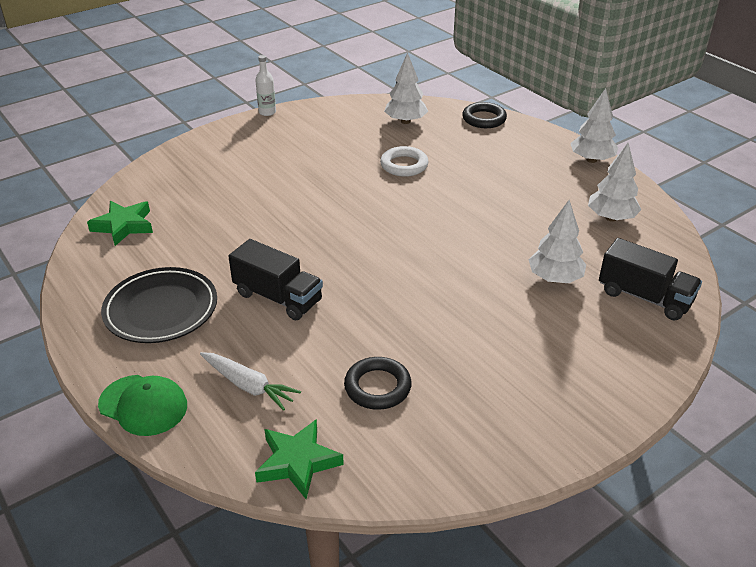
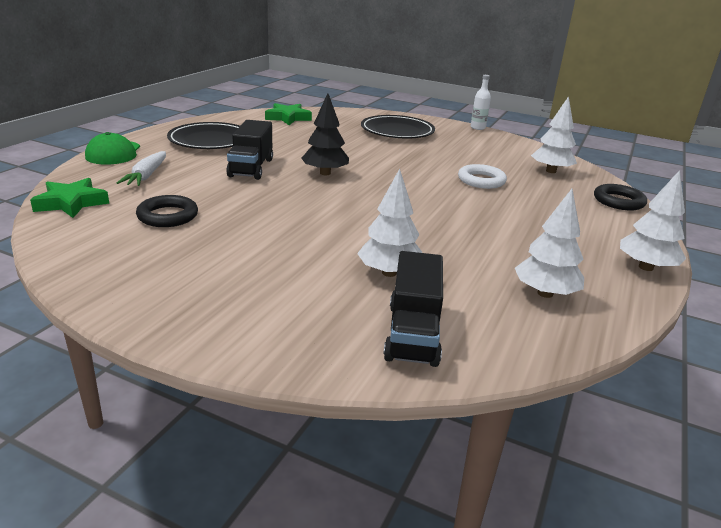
camera: 60 degrees right, 10 degrees down
none -> black tree [301,93,349,175]
none -> black plate [361,115,435,138]

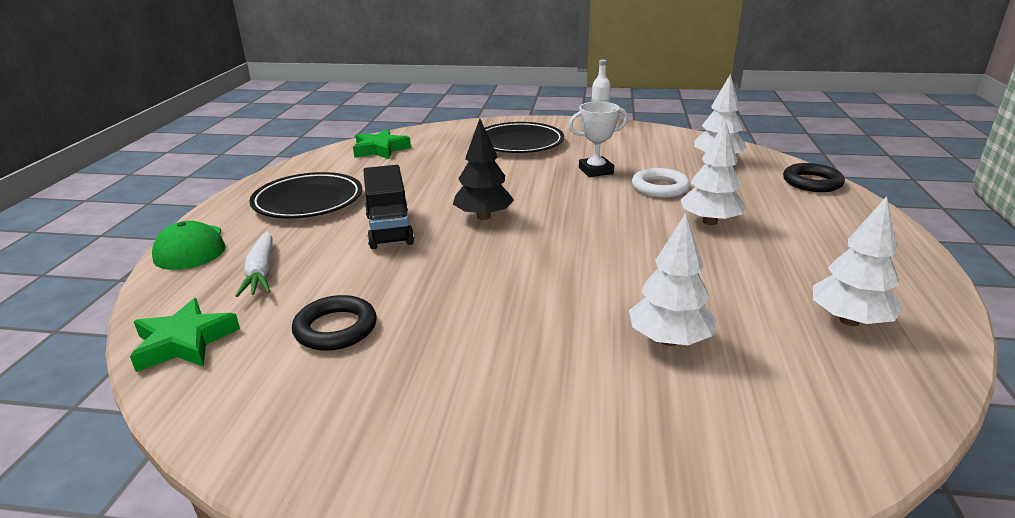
camera: 15 degrees left, 0 degrees up
black truck [383,251,443,367] -> none
white tree [620,170,686,271] -> white tree moved to [681,121,746,225]
none -> white trophy [569,102,628,177]

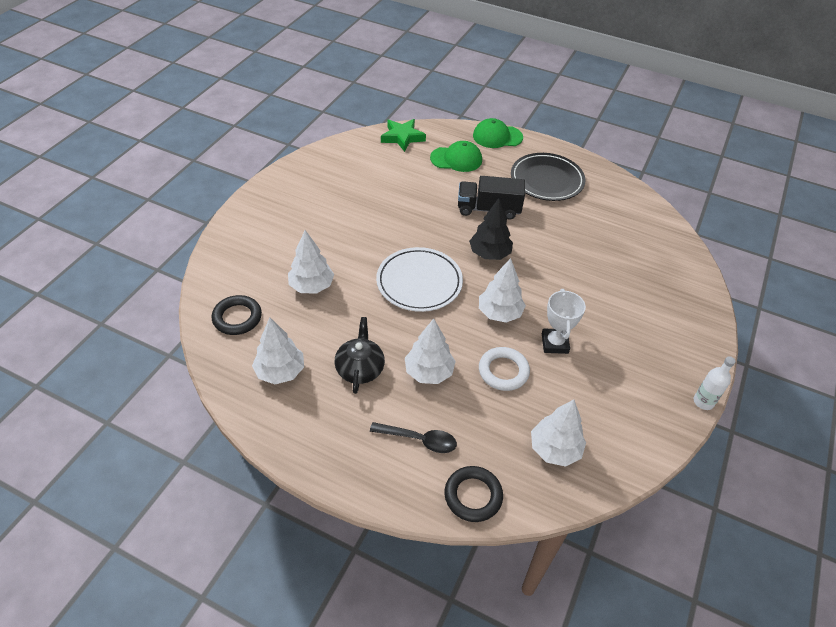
camera: 105 degrees right, 20 degrees up
white carrot [236,231,272,297] -> green cap [430,141,482,172]
black ring [292,295,377,351] -> black ring moved to [212,295,262,335]
green star [353,129,411,159] -> none
black plate [485,122,564,153] -> none
none -> black teapot [335,317,385,394]
none -> black spoon [370,422,457,453]
none -> white plate [376,247,463,312]
none -> white tree [479,258,526,323]

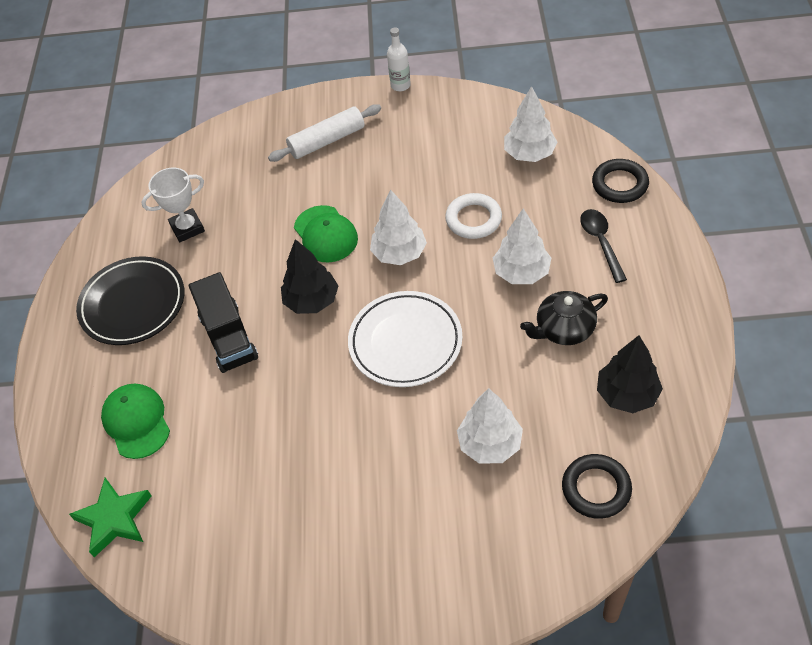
camera: 110 degrees left, 5 degrees up
white tree [252,317,304,384] -> black tree [597,335,663,413]
green cap [473,118,523,148] -> green cap moved to [294,205,358,262]
white trophy [542,289,586,354] -> white trophy moved to [141,168,205,242]
none -> white rolling pin [268,104,381,162]

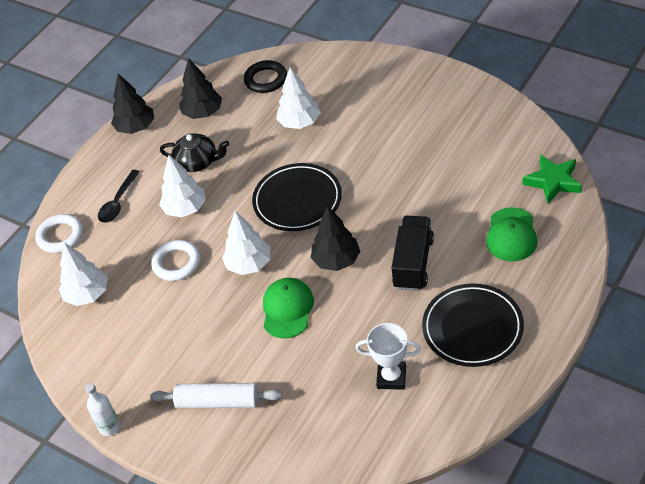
camera: 145 degrees left, 5 degrees down
white plate [348,291,463,387] -> black plate [252,163,342,231]
black ring [592,159,649,203] -> white ring [35,214,83,253]
none -> black tree [111,73,154,134]

